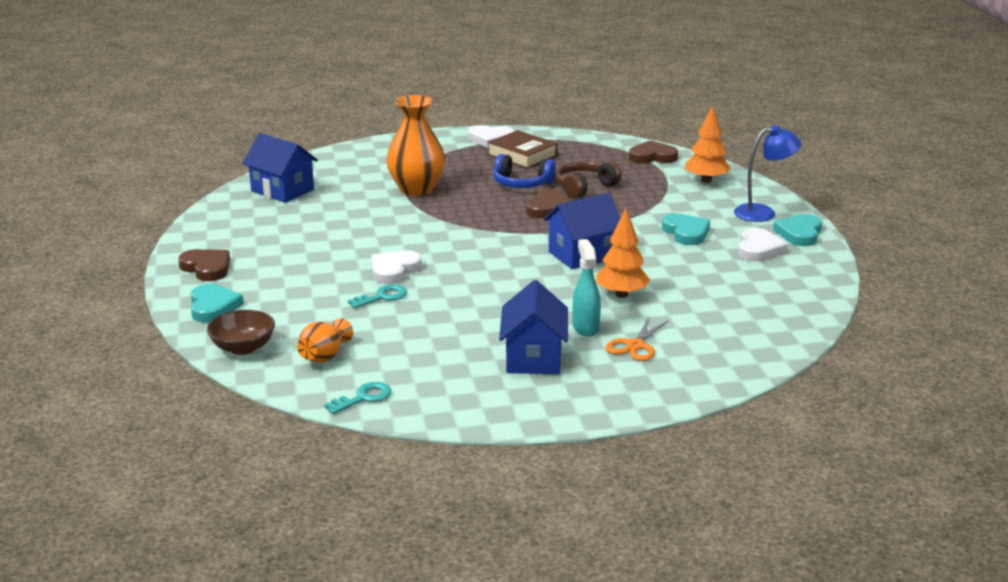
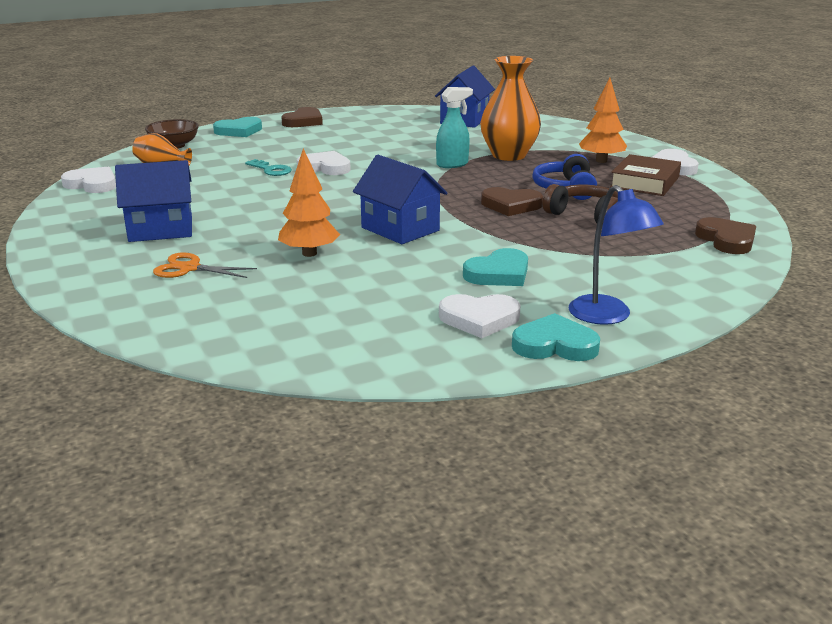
camera: 75 degrees right, 0 degrees up
turquoise key [324,382,392,414] -> white heart [61,167,116,193]
turquoise spray bottle [573,239,601,337] -> turquoise spray bottle moved to [436,87,473,168]
orange tree [685,106,730,183] -> orange tree moved to [579,77,627,163]

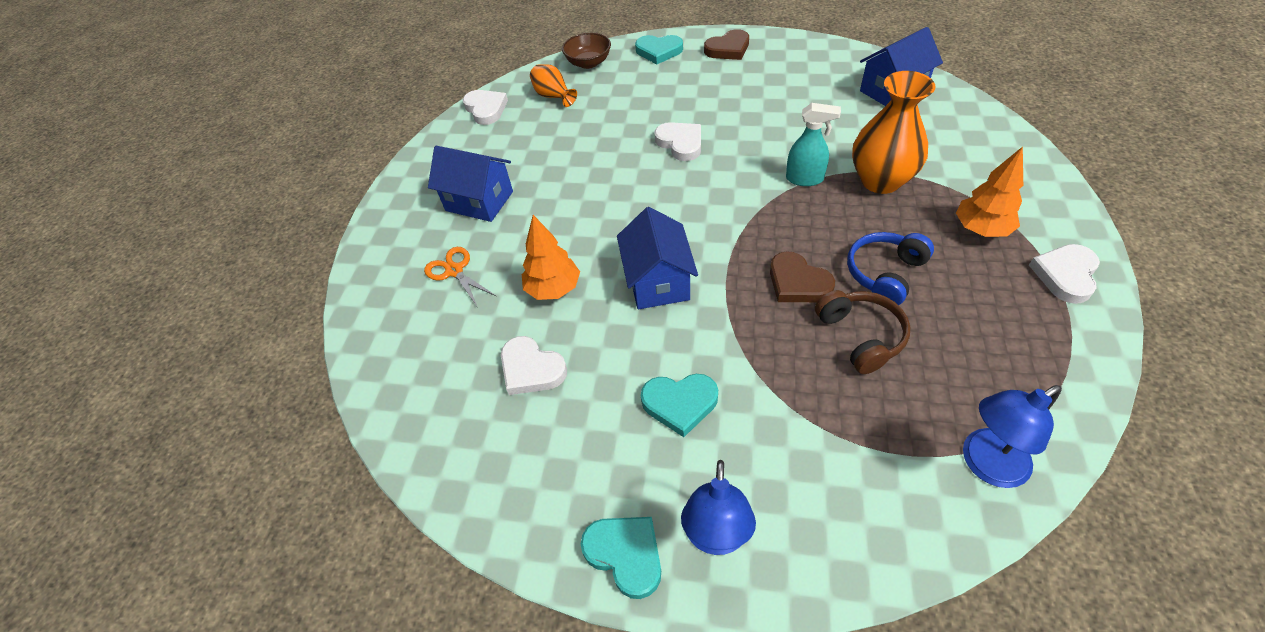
camera: 40 degrees right, 25 degrees up
turquoise key [245,159,292,176] -> none
white heart [439,294,521,338] -> white heart moved to [501,336,567,395]
brown book [610,154,681,196] -> none
brown heart [695,217,756,254] -> blue lamp [963,385,1062,488]

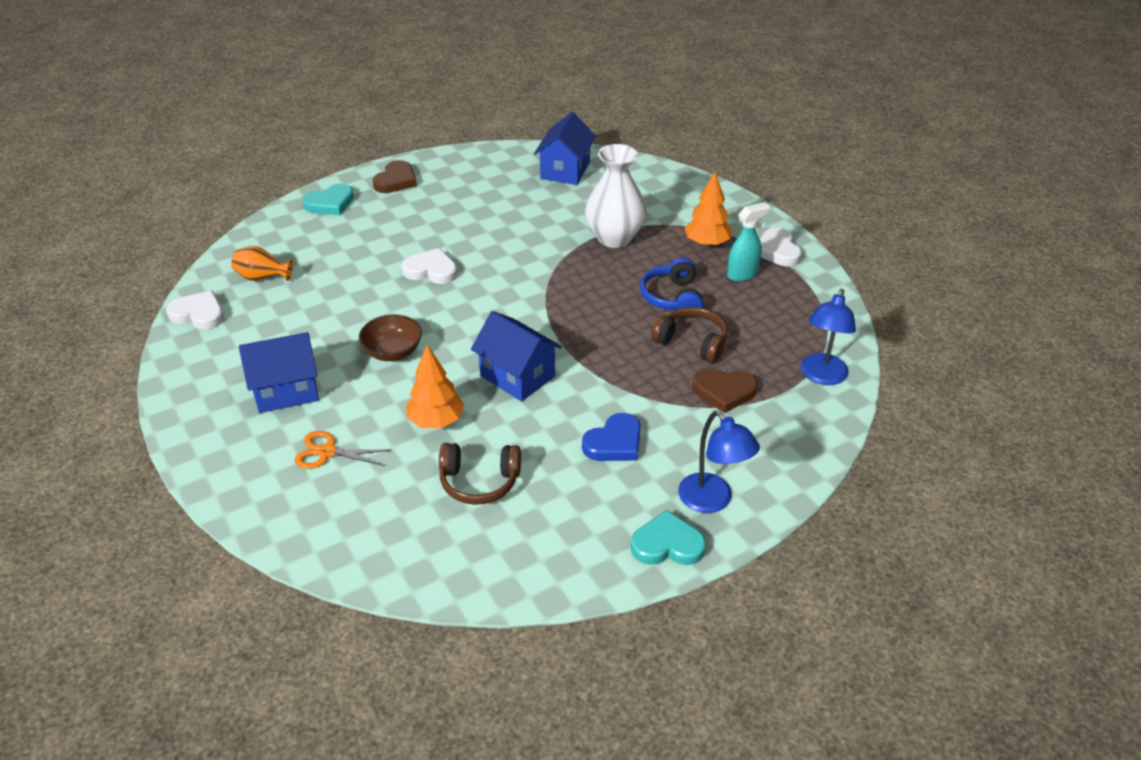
camera: 45 degrees left, 10 degrees down
white heart [501,336,567,395] -> brown headphones [439,443,521,505]
brown bowl [562,33,611,69] -> brown bowl moved to [359,315,422,361]
turquoise heart [641,374,718,437] -> blue heart [582,413,641,461]
brown heart [770,251,835,302] -> brown heart moved to [692,369,758,413]
turquoise spray bottle [786,103,841,186] -> turquoise spray bottle moved to [727,202,770,282]
orange vase [852,71,935,194] -> white vase [585,144,646,248]

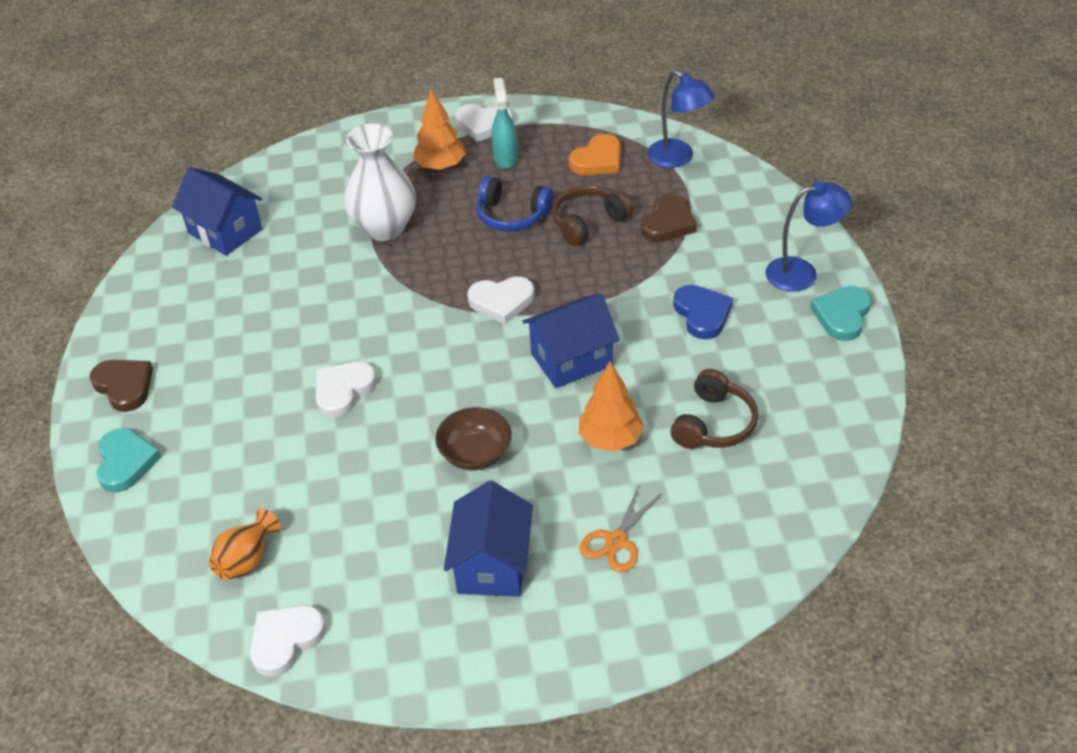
camera: 65 degrees left, 5 degrees up
none -> white heart [467,277,535,324]
none -> orange heart [569,134,620,175]

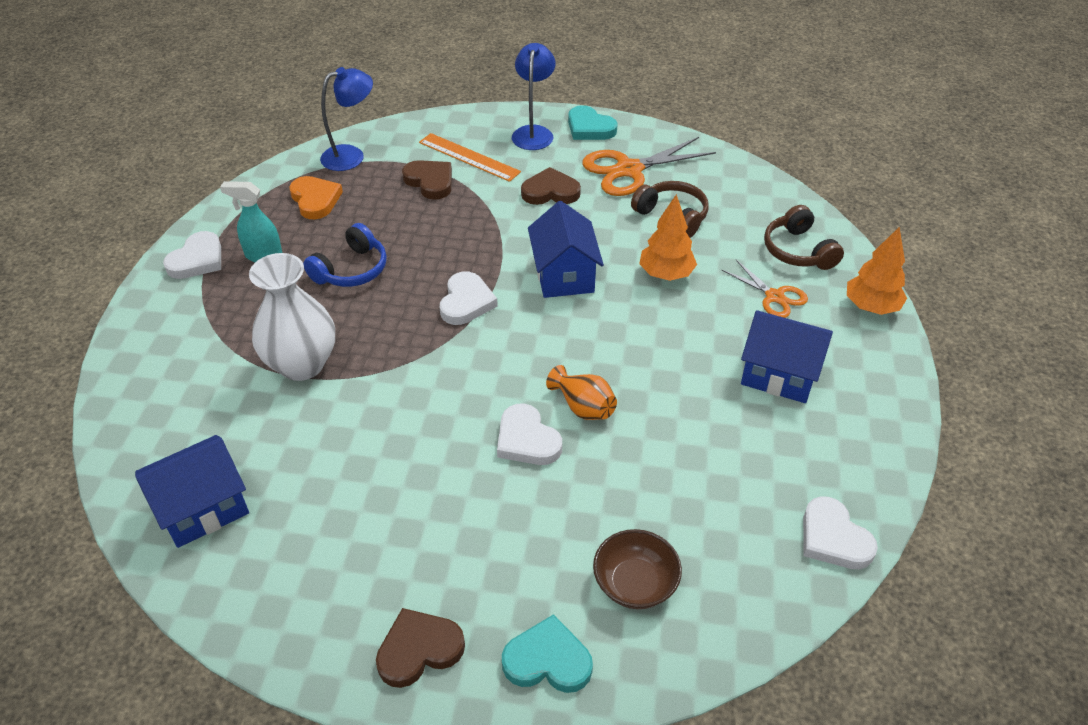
camera: 75 degrees left, 0 degrees up
orange vase [209,509,281,580] -> orange vase moved to [546,365,617,420]
orange tree [413,89,466,170] -> orange tree moved to [847,227,907,315]
brown bowl [435,407,512,471] -> brown bowl moved to [593,529,682,609]
brown headphones [552,185,633,246] -> brown headphones moved to [764,205,844,270]
blue heart [673,285,733,340] -> brown heart [521,167,581,205]
none -> orange ruler [419,133,521,182]
none -> orange scissors [582,137,716,196]

